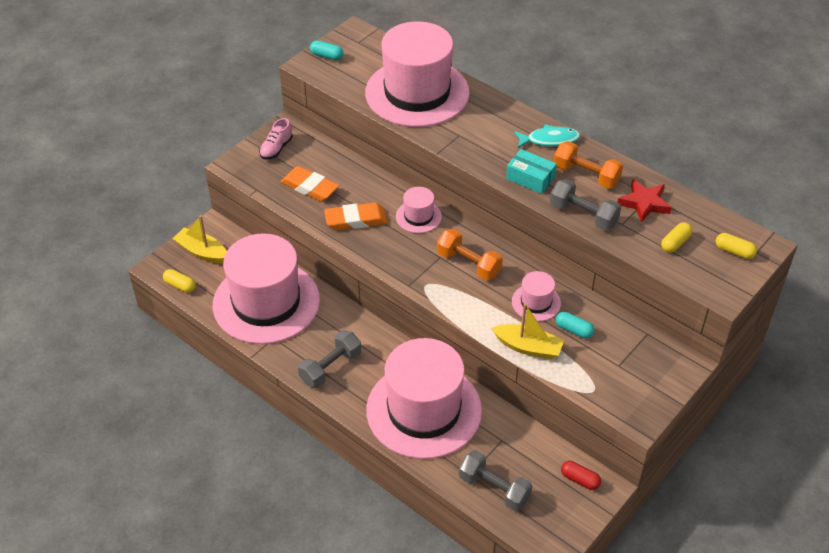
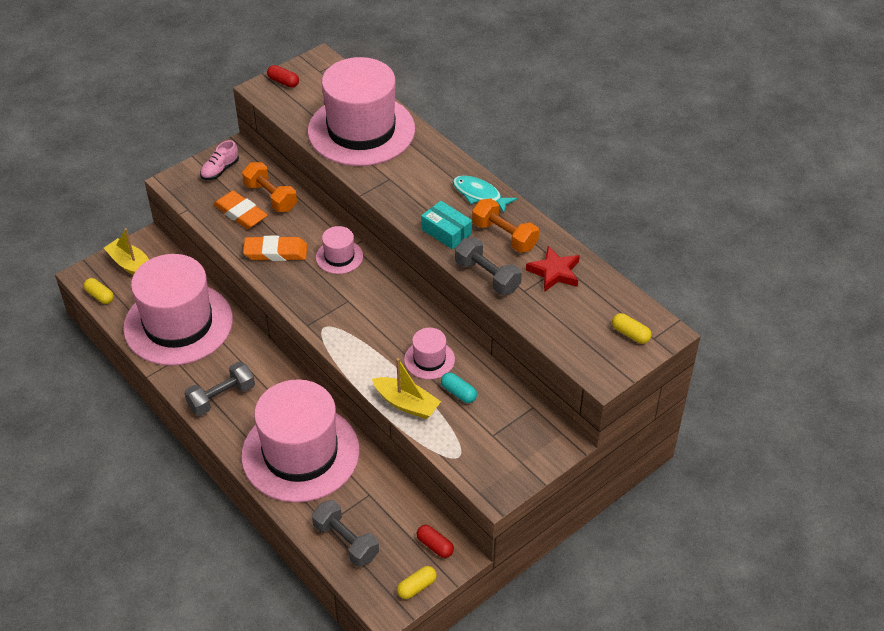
camera: 10 degrees right, 0 degrees up
turquoise capsule [310,40,343,60] -> red capsule [267,65,299,88]
orange dumbbell [437,229,503,281] -> orange dumbbell moved to [242,162,297,212]
turquoise fish [514,124,580,148] -> turquoise fish turned 150 degrees counterclockwise [453,175,517,213]
yellow capsule [661,222,692,253] -> yellow capsule moved to [397,566,437,599]

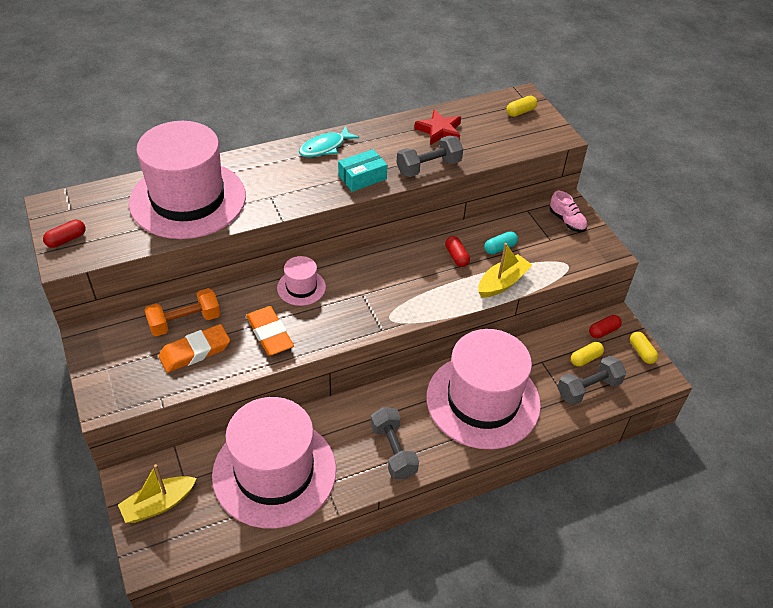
camera: 75 degrees left, 0 degrees up
yellow capsule [84,278,114,304] -> yellow capsule moved to [571,342,604,367]
pink shoe [200,140,239,180] -> pink shoe moved to [549,191,588,232]
orange eraser [243,236,307,261] -> orange eraser turned 45 degrees counterclockwise [246,306,294,356]
pink hat [404,328,455,379] -> red capsule [445,236,470,267]
orange dumbbell [472,198,539,253] -> none

